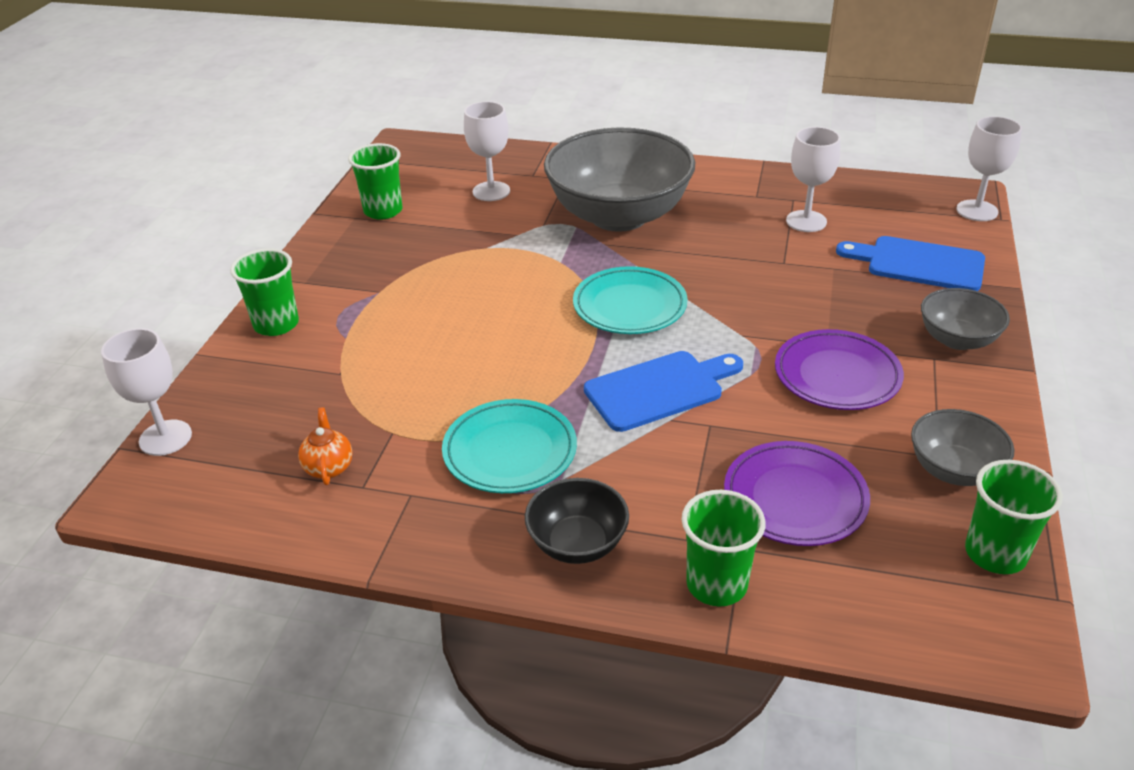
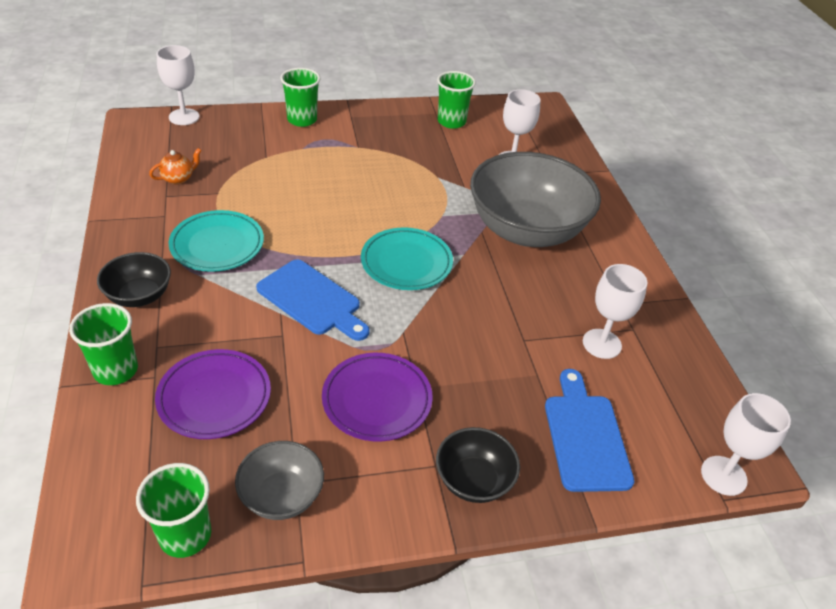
camera: 60 degrees right, 5 degrees up
grey bowl [921,288,1010,350] -> black bowl [436,427,520,503]

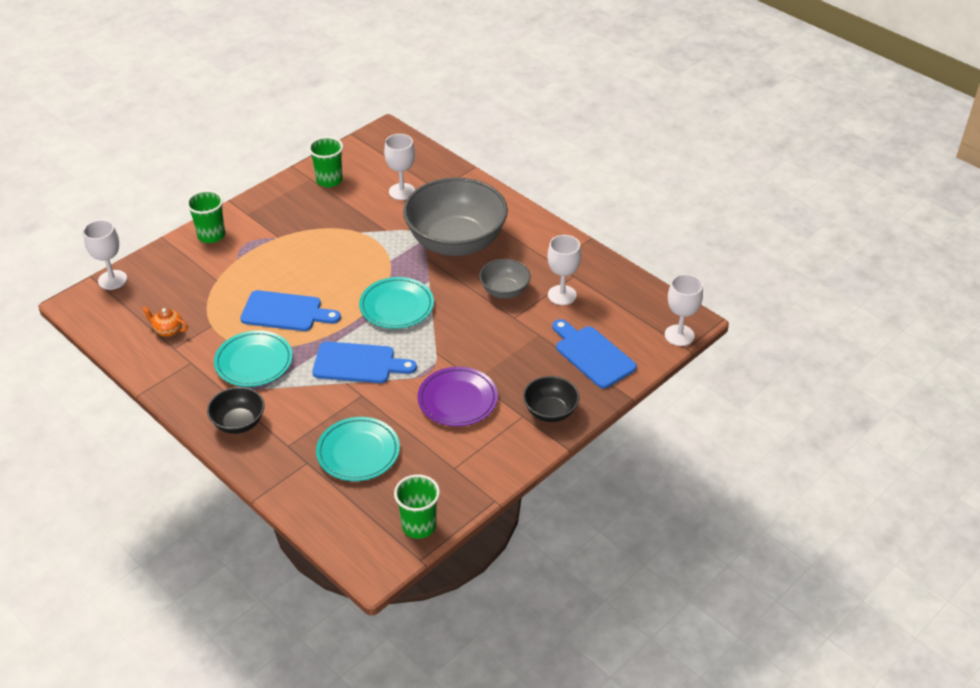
camera: 30 degrees left, 0 degrees up
green cup [69,303,138,385] -> none
orange teapot [149,148,202,185] -> orange teapot turned 90 degrees counterclockwise [142,306,188,337]
purple plate [155,349,271,439] -> turquoise plate [316,417,400,481]
grey bowl [235,441,324,520] -> grey bowl moved to [479,259,531,299]
none -> blue cutting board [240,290,341,331]

